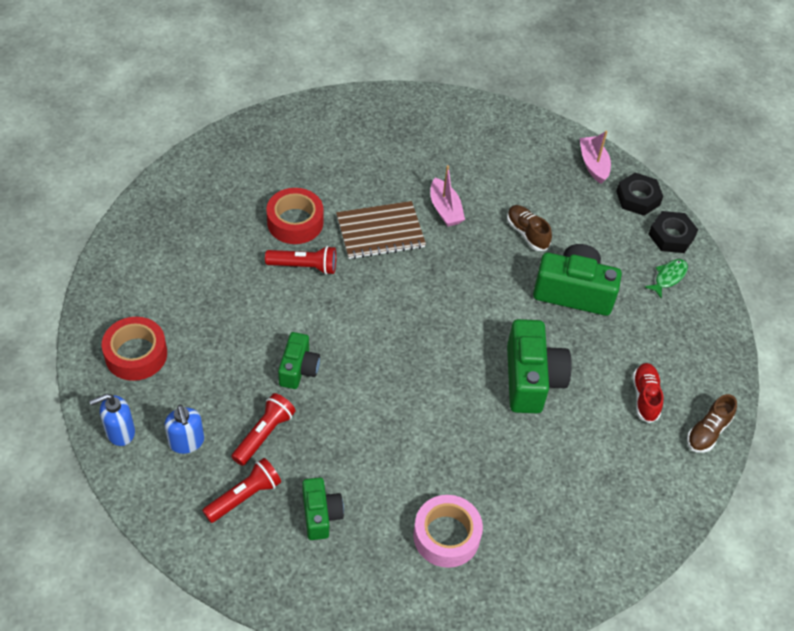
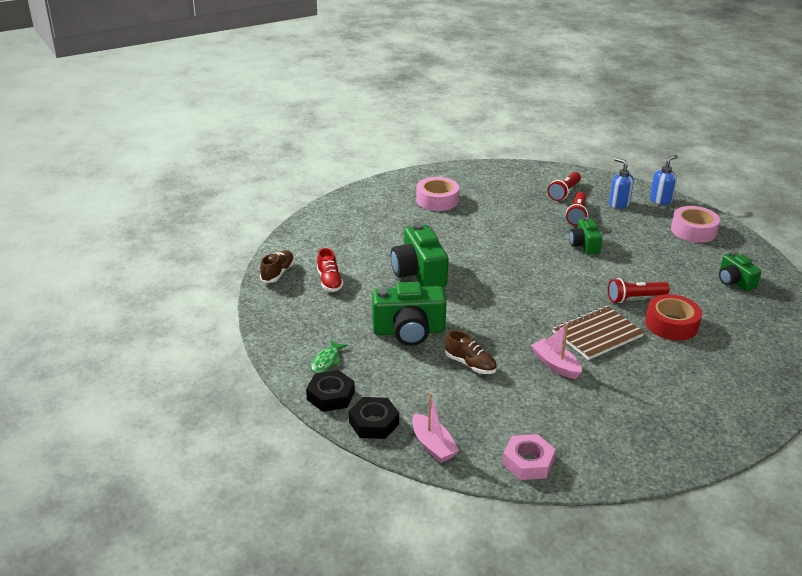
camera: 165 degrees right, 20 degrees down
red tape [102,317,167,381] -> pink tape [671,206,720,243]
green camera [302,477,344,540] -> green camera moved to [719,252,762,291]
none -> pink nut [502,434,556,480]

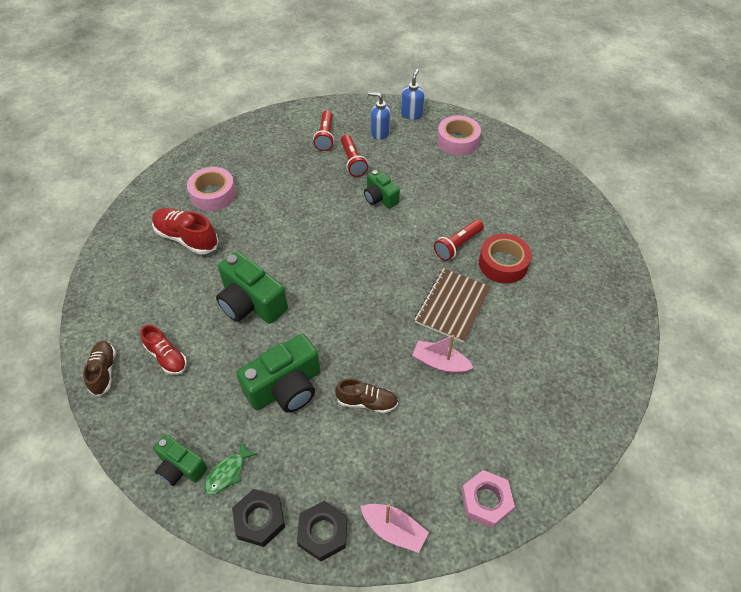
camera: 30 degrees left, 20 degrees up
green fish [310,340,348,373] -> green fish turned 45 degrees clockwise [204,442,257,495]
green camera [719,252,762,291] -> green camera moved to [153,435,207,486]
none -> red shoe [152,208,219,255]

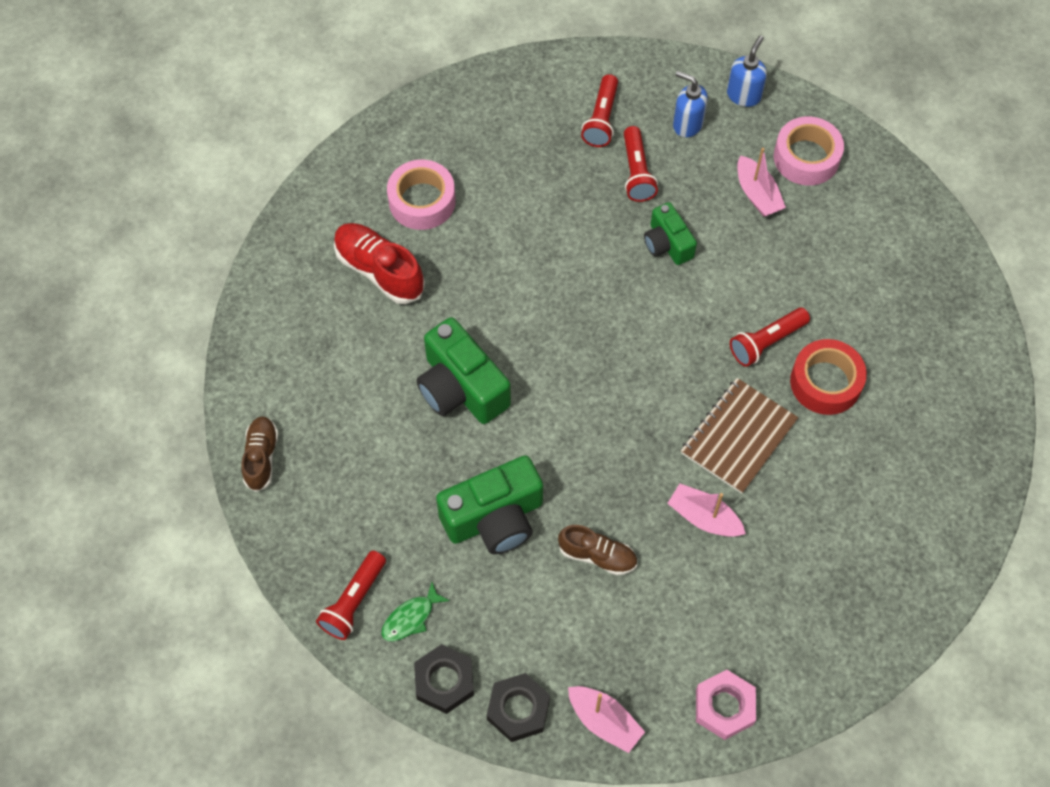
camera: 10 degrees right, 10 degrees up
red shoe [140,325,187,375] -> none
green camera [153,435,207,486] -> red flashlight [316,551,386,640]
none -> pink boat [737,148,786,217]

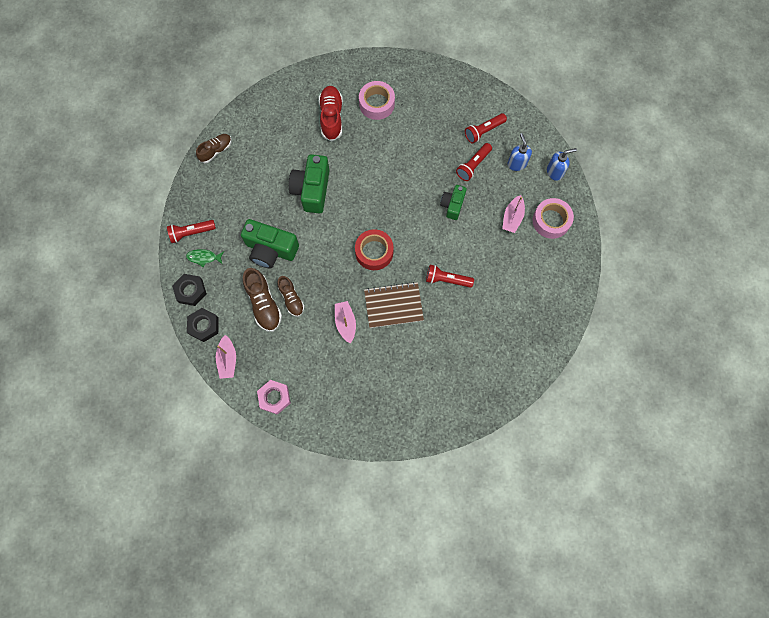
camera: 45 degrees right, 10 degrees up
red tape [790,339,867,415] -> red tape moved to [355,229,394,270]
none -> brown shoe [243,268,282,332]

